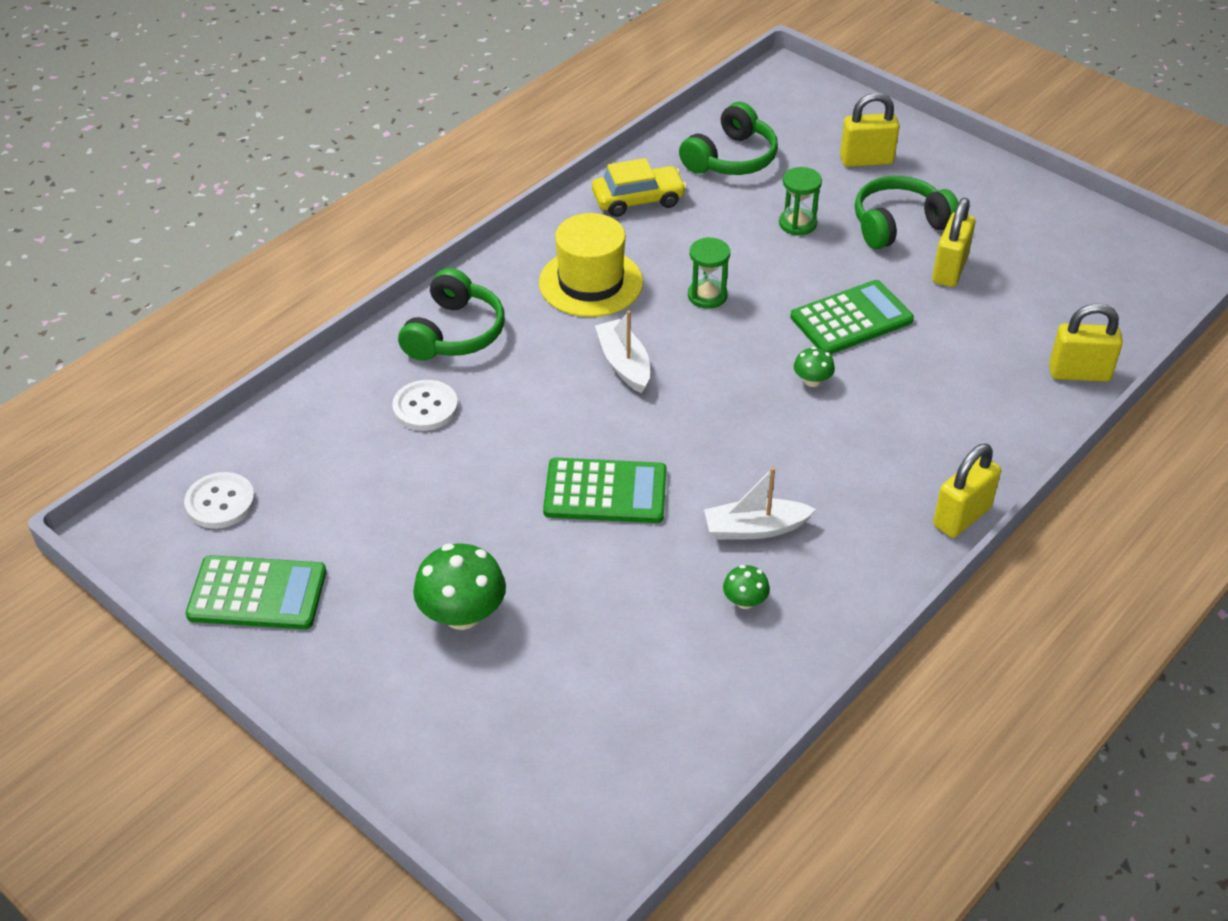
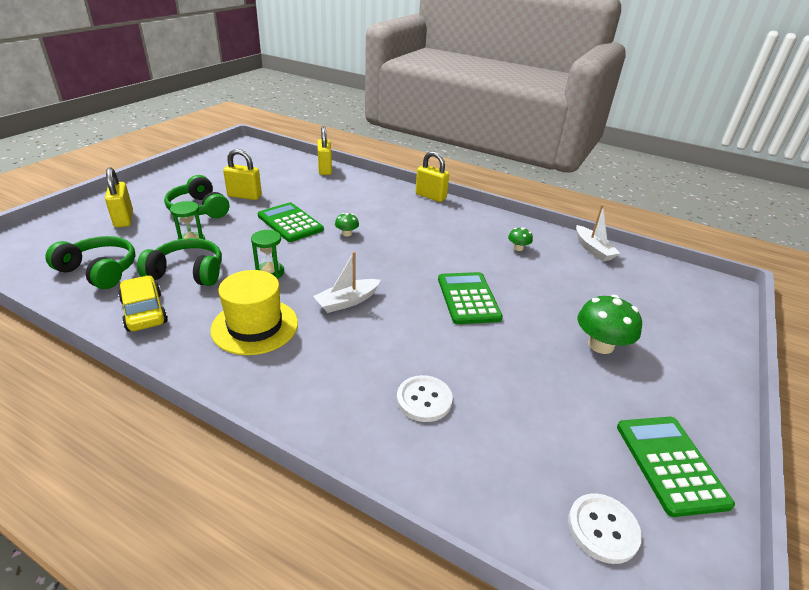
camera: 105 degrees left, 10 degrees down
green headphones [398,268,505,361] -> green headphones moved to [137,238,222,286]
white boat [704,467,816,540] -> white boat moved to [576,205,620,262]

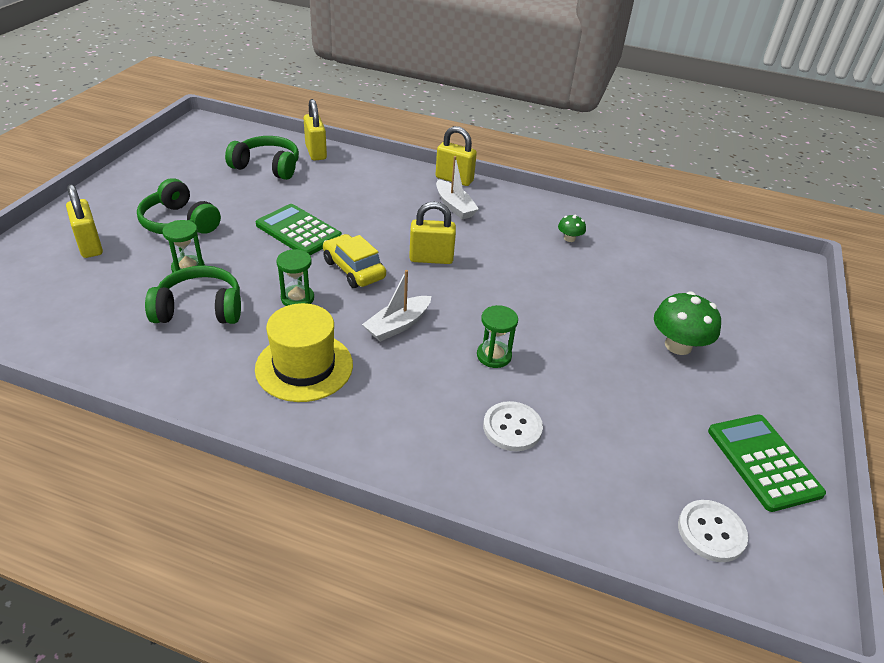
camera: 10 degrees left, 5 degrees up
green headphones [45,236,136,289] -> green headphones moved to [225,136,299,180]
yellow car [118,275,168,332] -> yellow car moved to [323,234,386,288]
yellow padlock [223,149,262,200] -> yellow padlock moved to [409,201,456,264]
green mushroom [335,213,359,236] -> none
green calculator [438,272,503,324] -> none
white boat [576,205,620,262] -> white boat moved to [436,156,479,220]
none -> green hourglass [477,305,518,368]

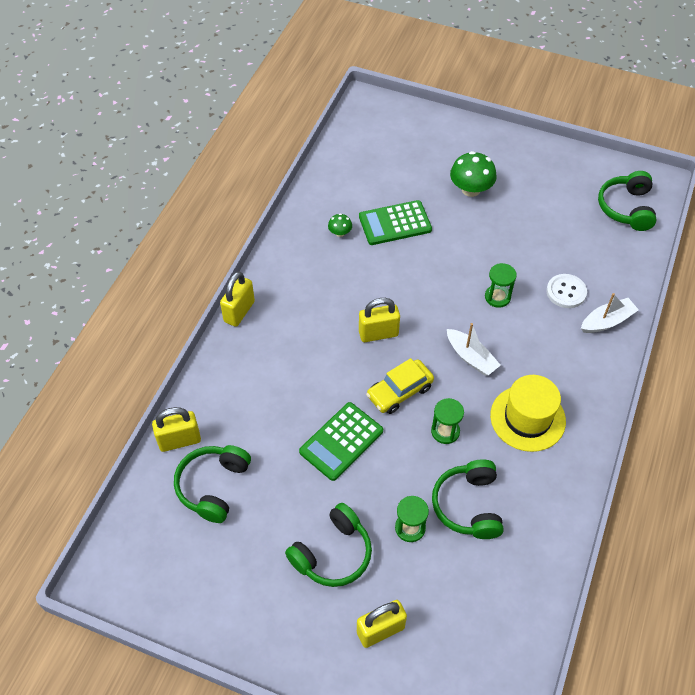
camera: 85 degrees left, 15 degrees up
yellow padlock [409,201,456,264] -> yellow padlock turned 75 degrees clockwise [359,298,400,342]
white boat [436,156,479,220] -> white boat moved to [581,293,639,333]
white button [678,500,748,562] -> green headphones [598,171,656,231]
green calculator [708,414,826,512] -> green calculator moved to [359,200,432,245]

